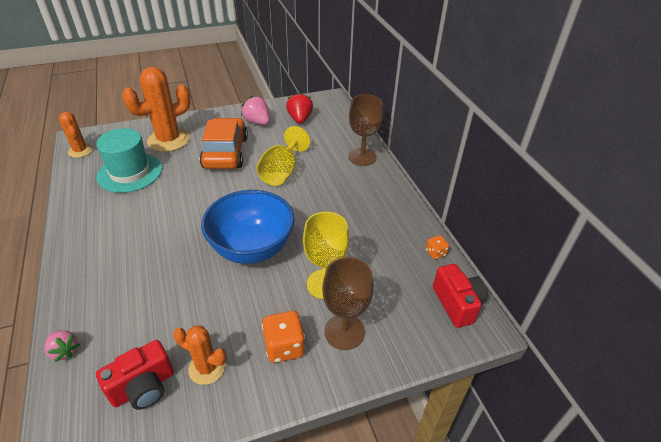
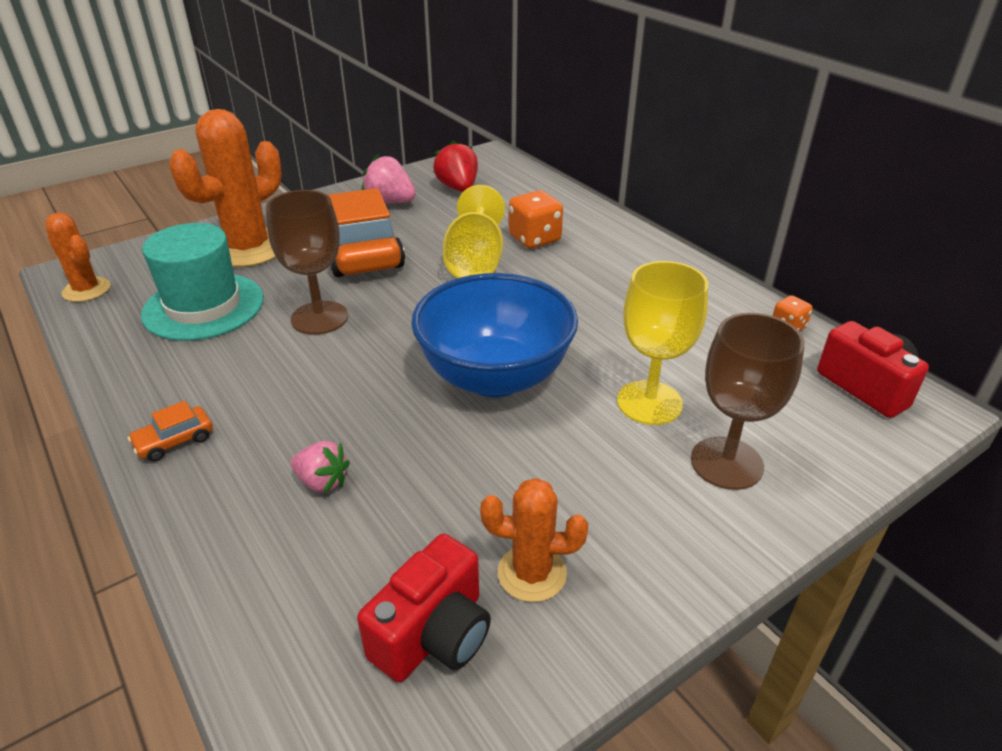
camera: 15 degrees left, 5 degrees down
pink strawberry [45,330,80,362] -> pink strawberry moved to [290,441,350,493]
orange dice [262,311,305,363] -> orange dice moved to [509,190,563,248]
brown goblet [349,94,383,166] -> brown goblet moved to [266,190,348,335]
none -> orange car [128,401,213,462]

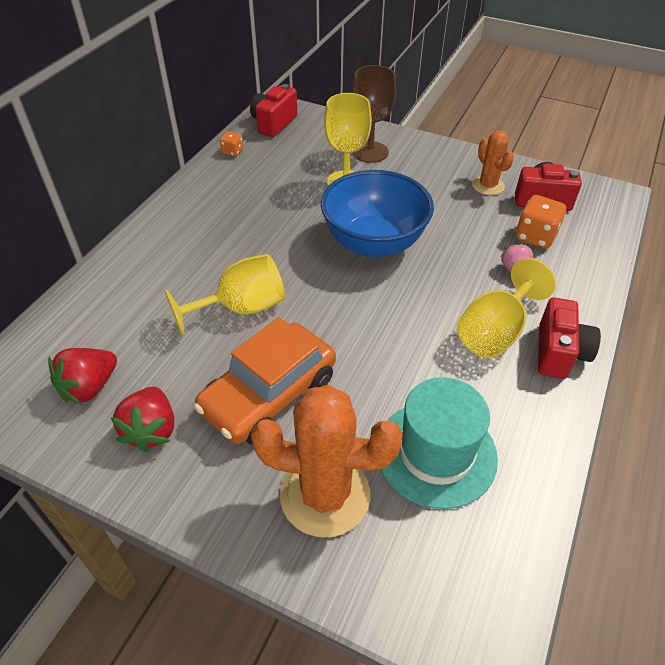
camera: 120 degrees left, 10 degrees up
orange cactus [45,213,111,302] -> none
orange car [128,401,213,462] -> red camera [538,297,601,379]
brown goblet [266,190,348,335] -> none
pink strawberry [361,154,416,203] -> red strawberry [110,387,174,452]
orange dice [509,190,563,248] -> orange dice moved to [516,195,566,249]
none -> yellow goblet [457,258,556,358]

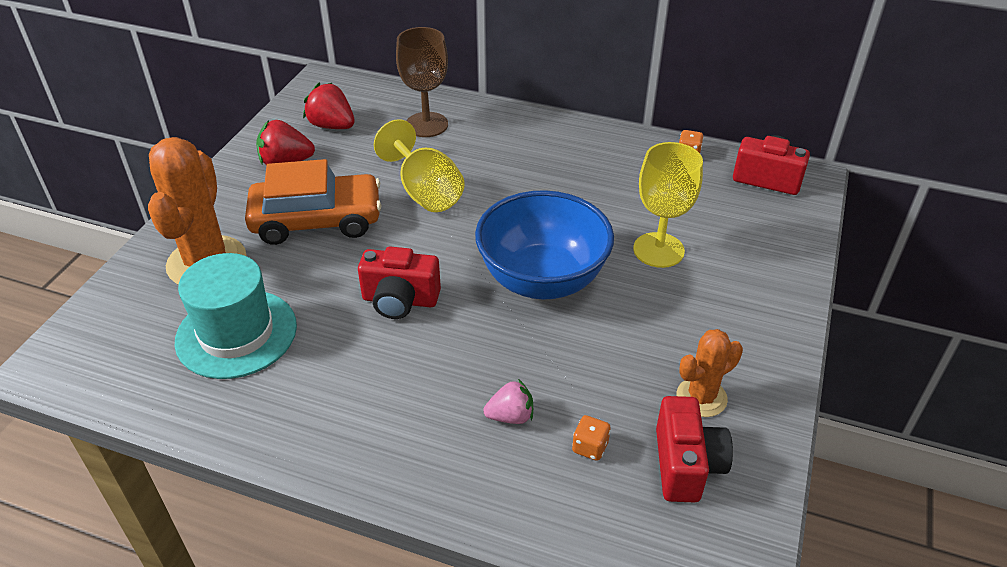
camera: 85 degrees right, 5 degrees down
orange car [194,317,336,445] -> orange car turned 135 degrees clockwise [245,159,382,245]
brown goblet [352,65,396,163] -> brown goblet moved to [396,27,448,137]
yellow goblet [457,258,556,358] -> none
orange dice [516,195,566,249] -> orange dice [572,415,611,461], size x0.56
red camera [538,297,601,379] -> red camera moved to [358,247,441,319]

